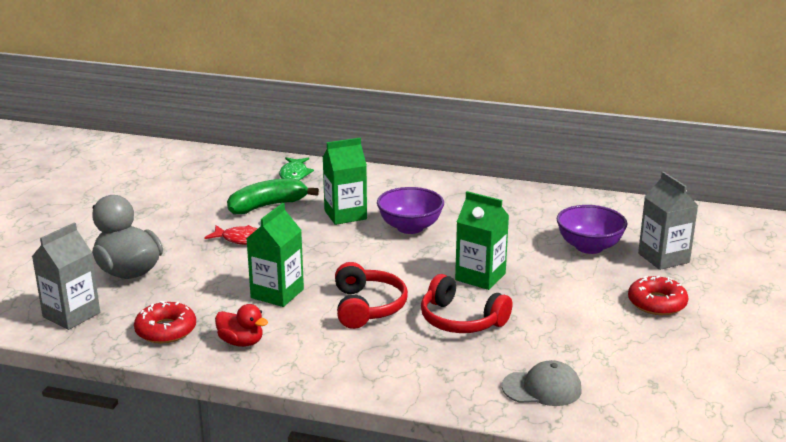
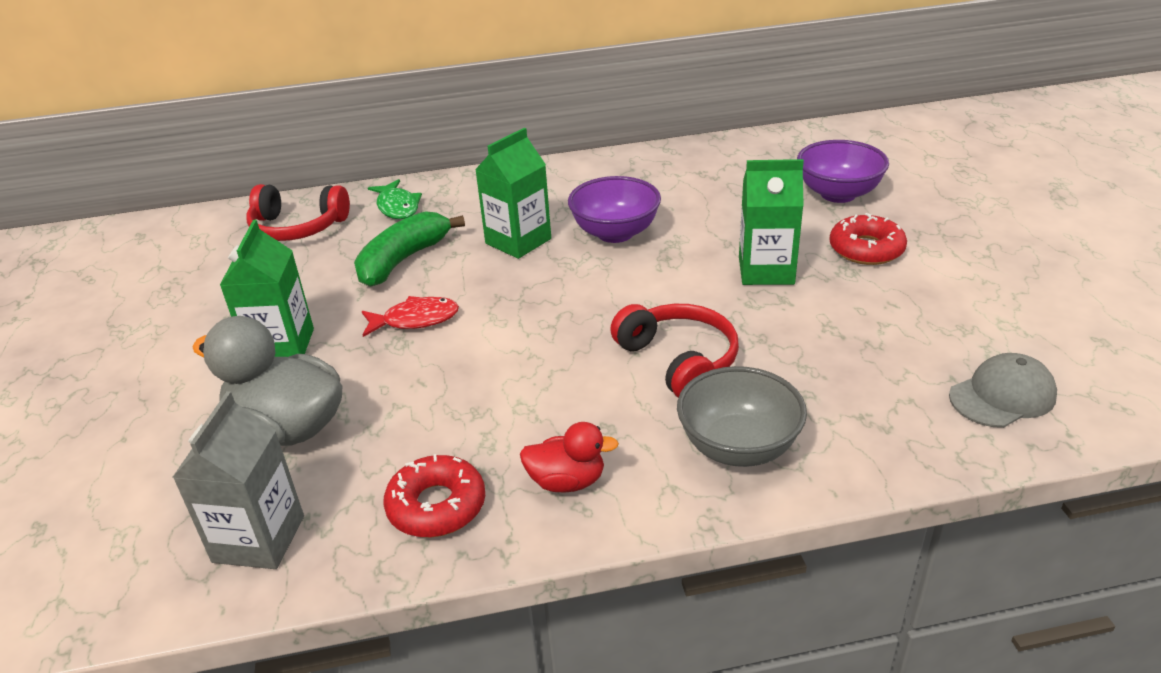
camera: 25 degrees left, 10 degrees up
green carton [246,203,304,307] -> green carton moved to [220,220,314,357]
red headphones [421,274,512,333] -> red headphones moved to [246,184,350,241]
red donut [628,276,688,315] -> red donut moved to [829,213,907,265]
grey carton [638,172,698,270] -> none
none -> grey bowl [677,366,807,467]

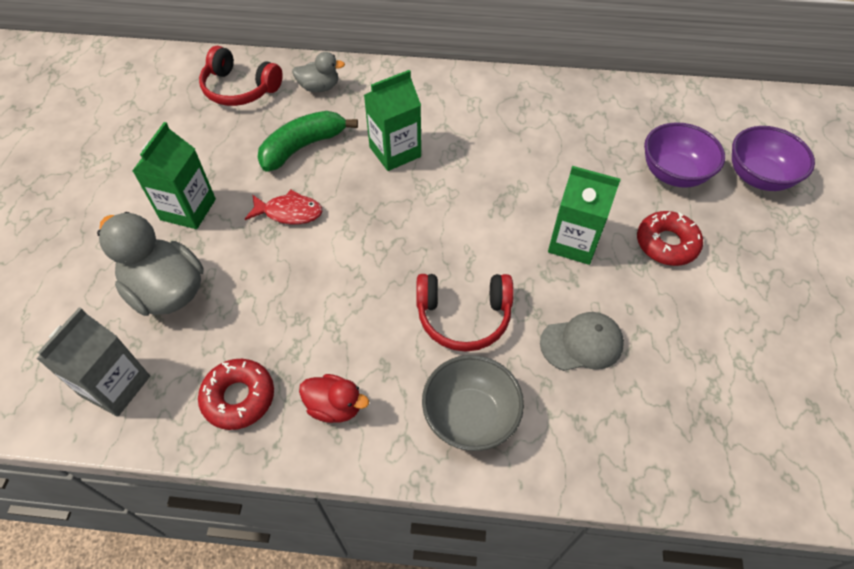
camera: 15 degrees right, 20 degrees up
green fish [368,179,422,219] -> grey duck [292,52,345,92]
purple bowl [568,176,661,243] -> purple bowl moved to [732,126,815,191]
red headphones [610,304,739,398] -> red headphones turned 105 degrees clockwise [416,274,514,352]
grey cap [949,353,1057,428] -> grey cap moved to [540,312,624,371]

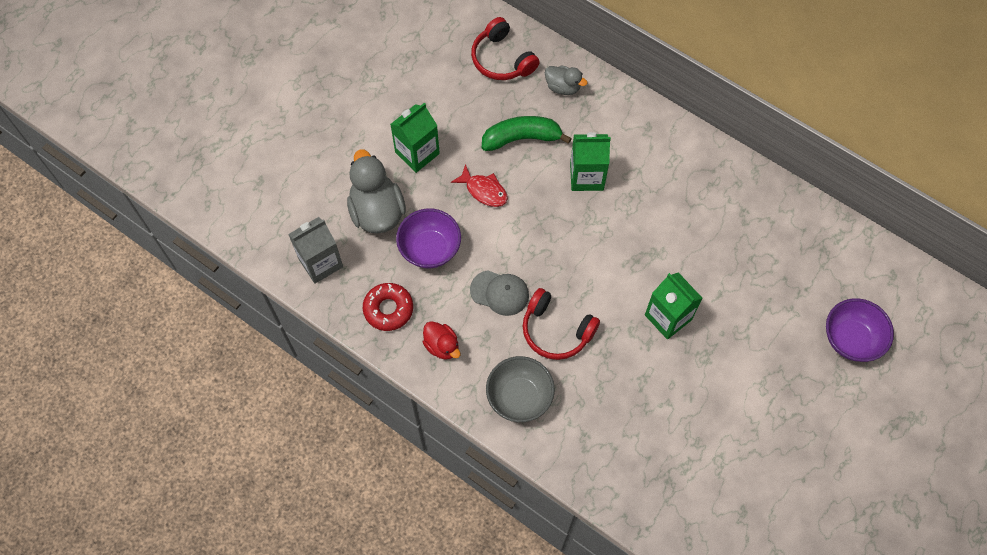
camera: 30 degrees right, 10 degrees up
grey cap [540,312,624,371] -> grey cap moved to [470,270,529,316]
red donut [637,211,703,266] -> none
purple bowl [644,122,725,188] -> purple bowl moved to [396,208,461,268]

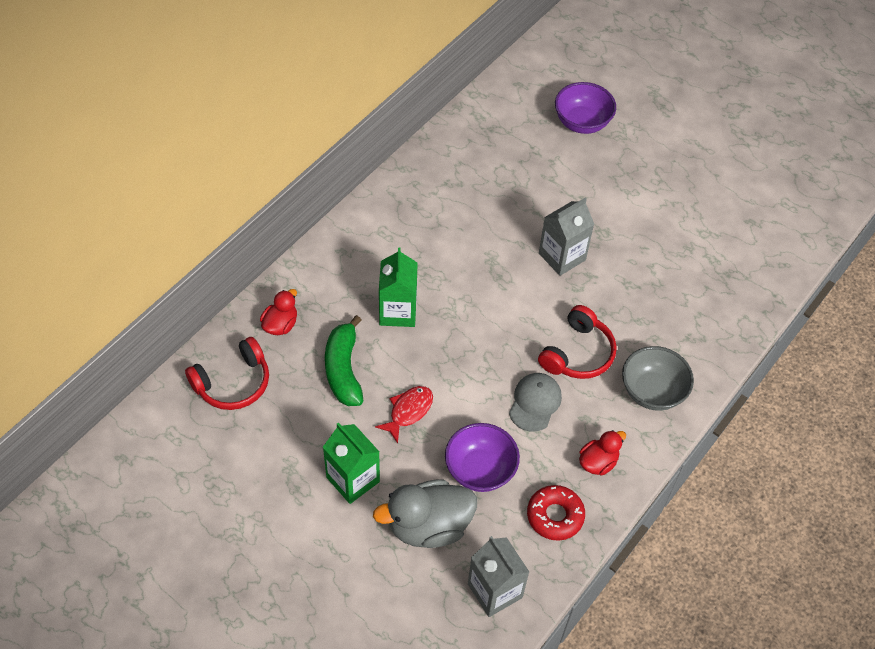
camera: 90 degrees left, 10 degrees down
grey duck [545,66,588,95] -> red duck [260,289,297,335]
green carton [645,272,702,340] -> grey carton [539,198,594,276]

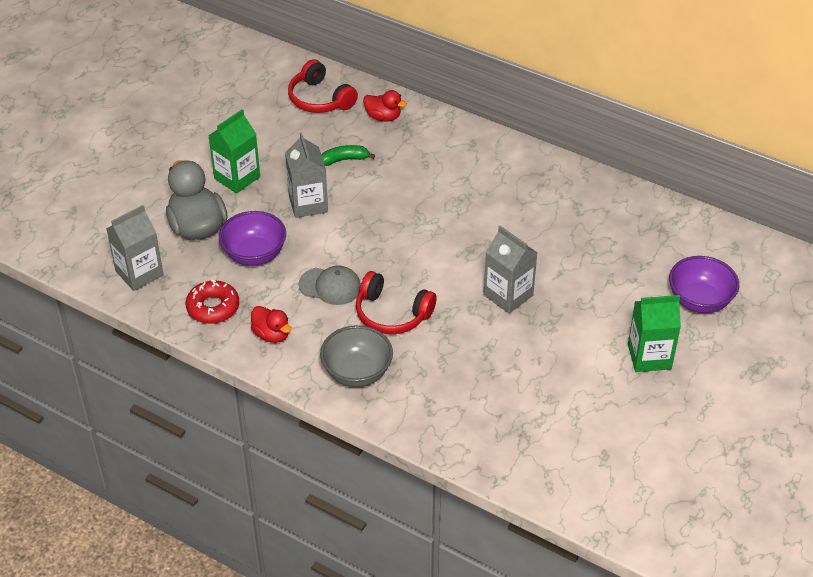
camera: 85 degrees right, 10 degrees down
green banana [325,315,363,406] -> green banana [321,145,375,166], size x0.61
red fish [375,386,433,443] -> grey carton [285,132,328,218]
green carton [379,248,418,327] -> green carton moved to [628,295,681,372]

